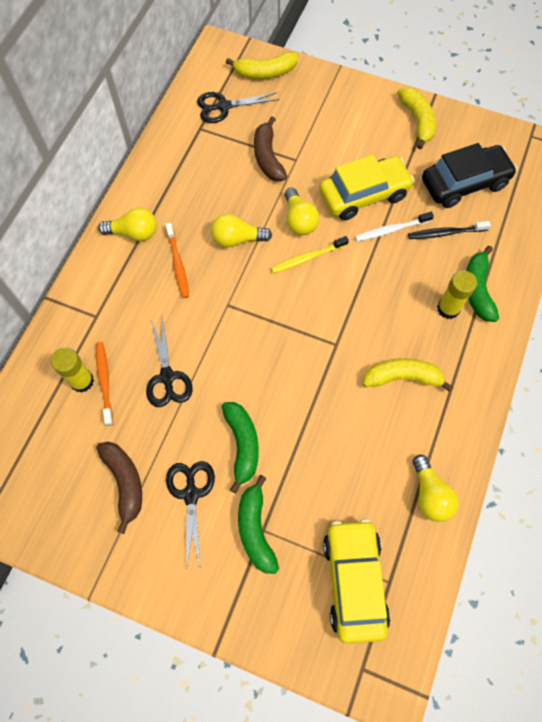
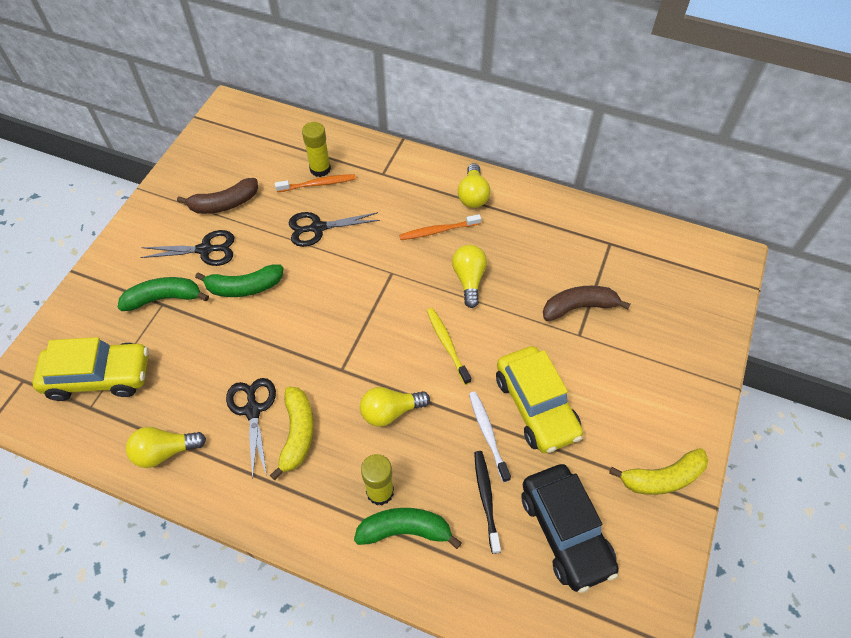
camera: 90 degrees right, 10 degrees down
black scissors [197,92,279,123] -> black scissors moved to [226,378,276,479]
yellow banana [226,51,298,79] -> none
yellow light bulb [285,188,319,235] -> yellow light bulb moved to [360,387,430,427]

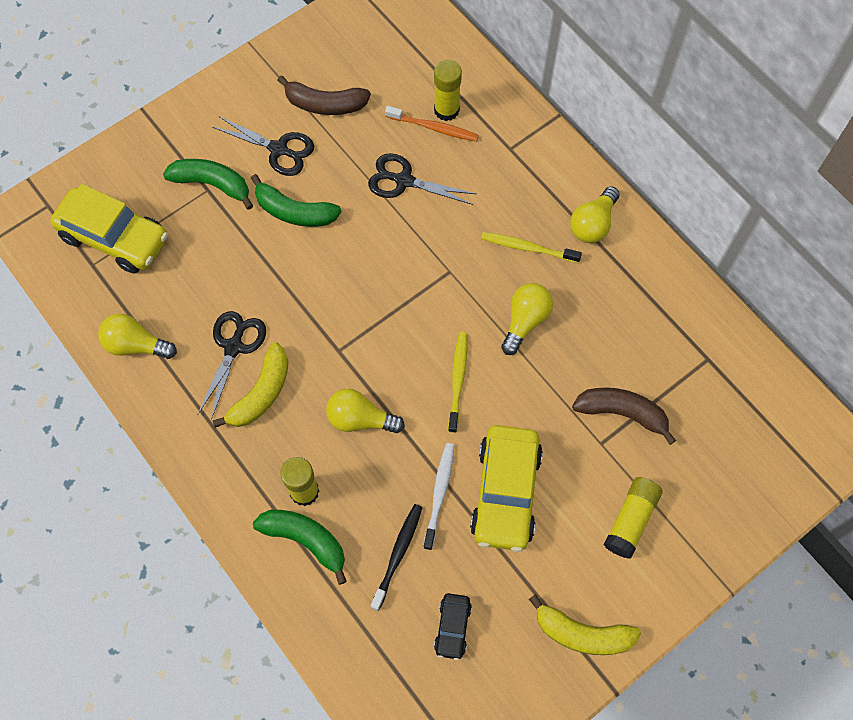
camera: 30 degrees right, 10 degrees up
orange toothbrush [399,214,481,240] -> yellow toothbrush [481,232,582,263]
black car [522,464,619,593] -> black car [434,593,472,660], size x0.49
none -> yellow glue stick [604,477,663,559]

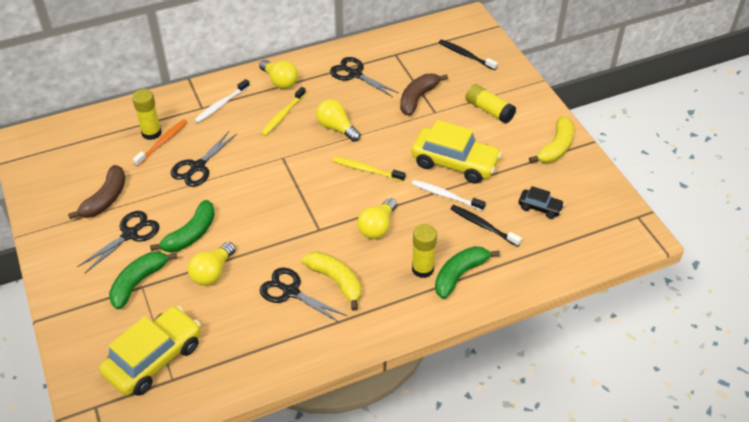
camera: 75 degrees left, 20 degrees down
yellow light bulb [98,314,177,359] -> yellow light bulb moved to [188,242,236,286]
none -> white toothbrush [194,79,250,123]
none -> black scissors [330,57,399,97]
none -> black toothbrush [439,39,498,70]

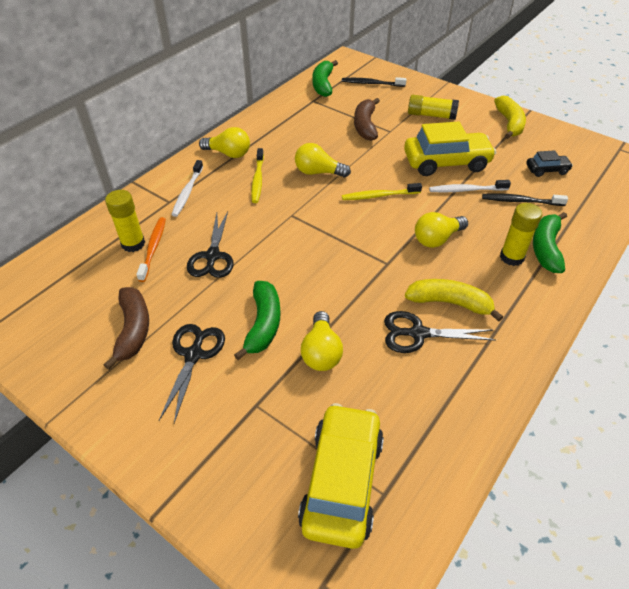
camera: 30 degrees left, 0 degrees up
green banana [109,252,177,309] -> green banana moved to [313,60,338,97]
black scissors [330,57,399,97] -> none
yellow light bulb [357,198,397,239] -> yellow light bulb turned 60 degrees clockwise [415,212,468,248]

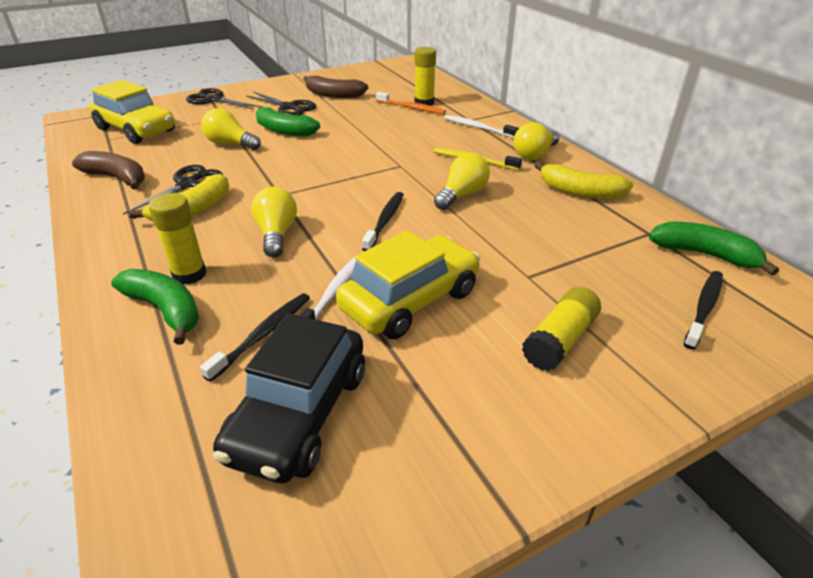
camera: 115 degrees right, 10 degrees down
black scissors [187,211,234,278] -> black scissors moved to [186,88,259,109]
yellow toothbrush [342,183,422,200] -> black toothbrush [362,192,404,251]
brown banana [354,98,380,141] -> brown banana moved to [72,151,145,190]
yellow car [404,122,496,176] -> yellow car turned 150 degrees counterclockwise [336,231,480,339]
yellow banana [494,96,526,139] -> yellow banana moved to [534,161,633,199]
black car [526,150,573,177] -> black car [213,313,365,483], size x2.05

